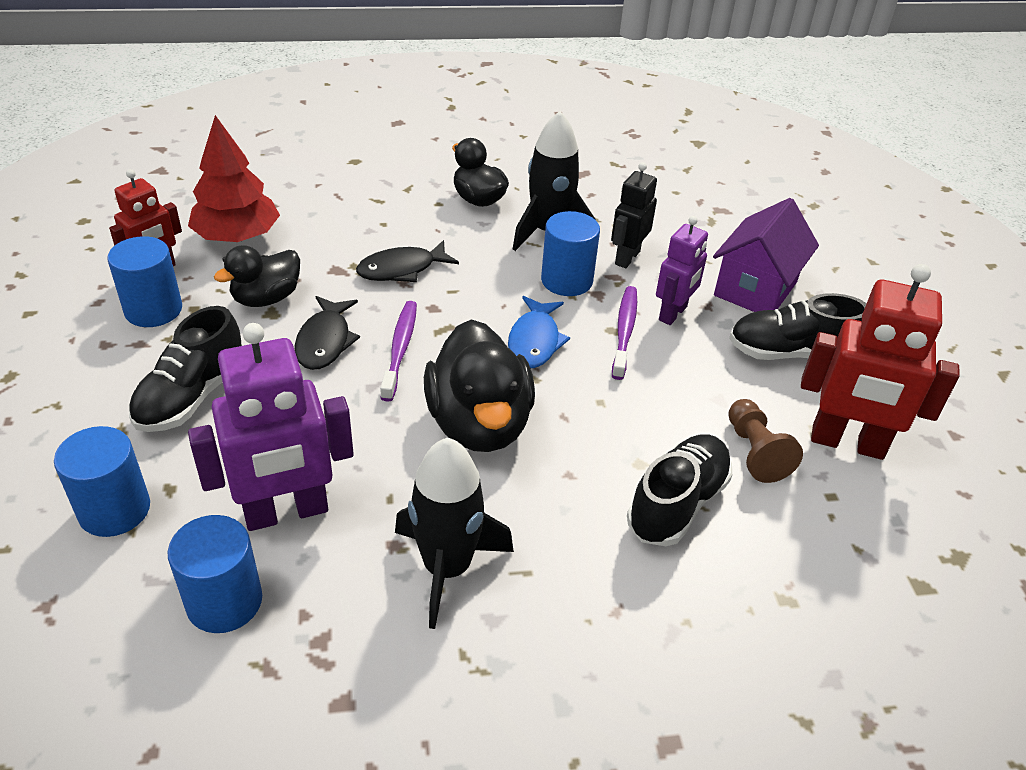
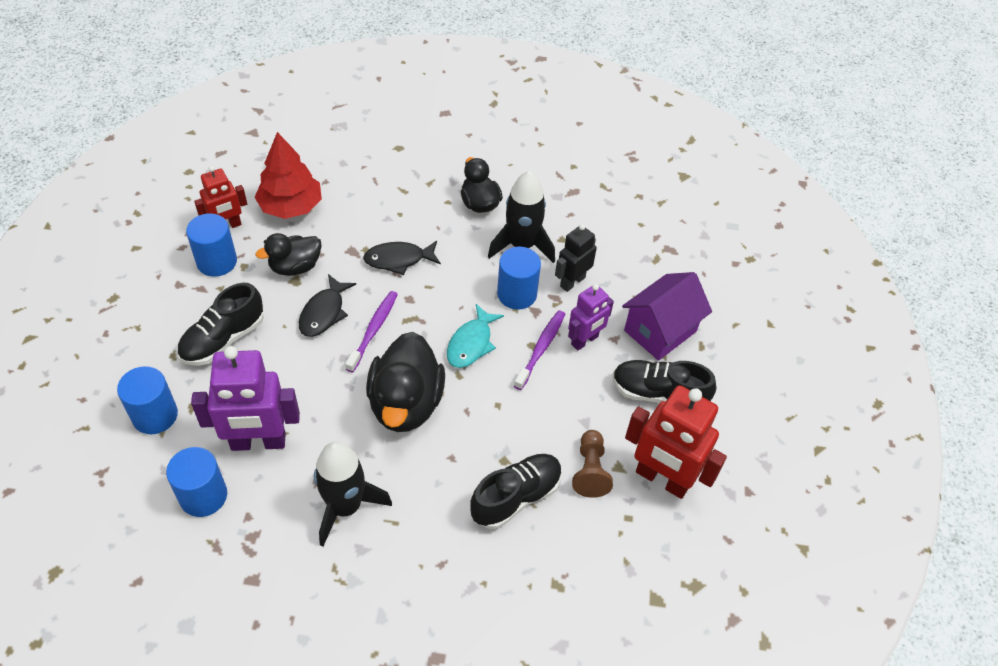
camera: 15 degrees right, 10 degrees up
blue fish [508,296,570,368] -> turquoise fish [447,304,504,368]

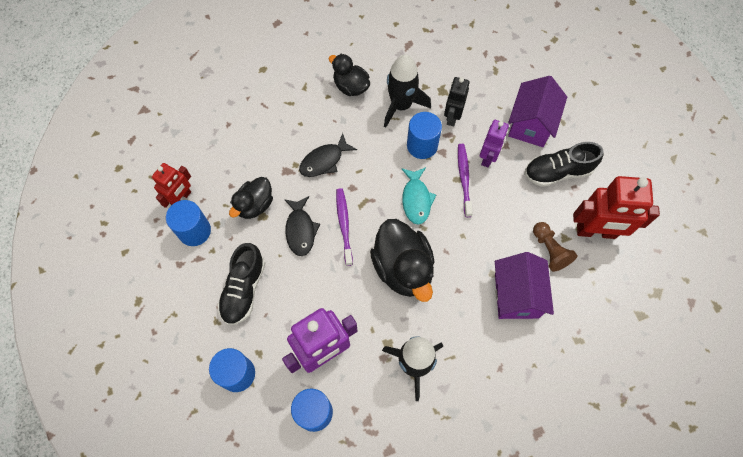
camera: 25 degrees left, 15 degrees up
red tree [254,132,322,219] -> none
black shoe [470,454,562,529] -> purple house [495,252,554,319]

